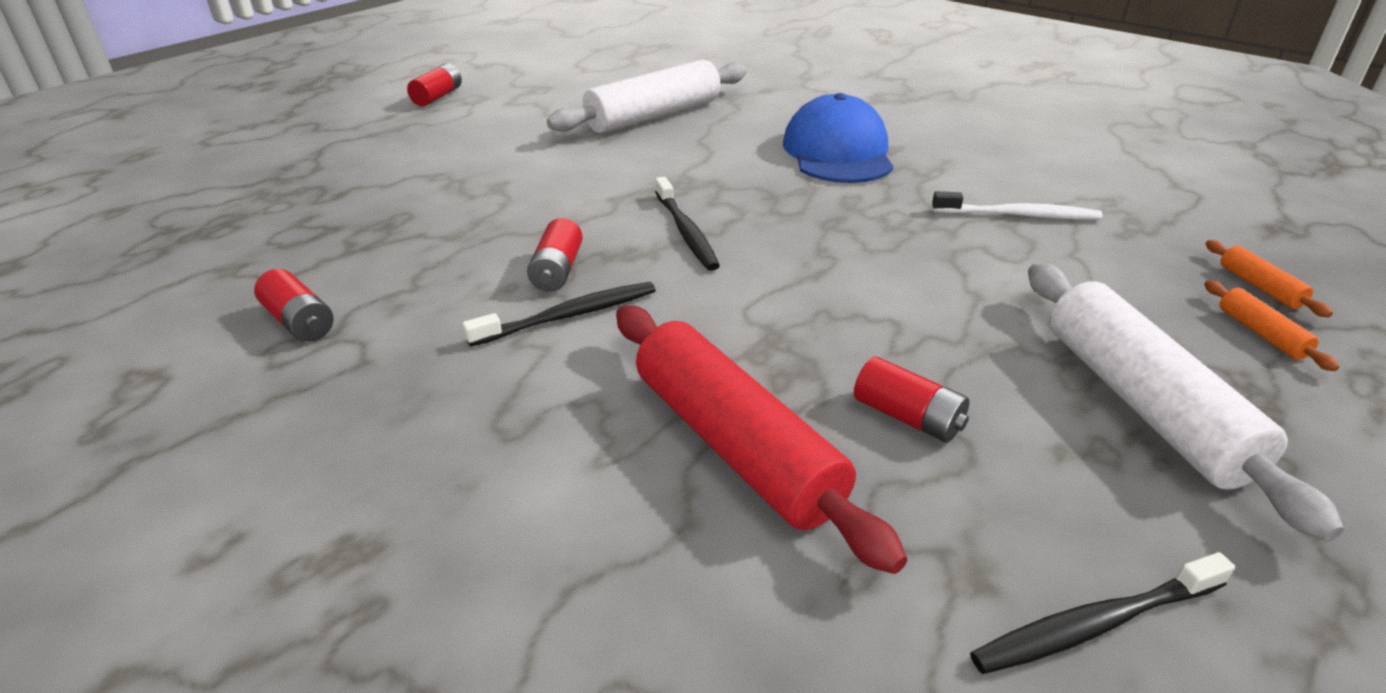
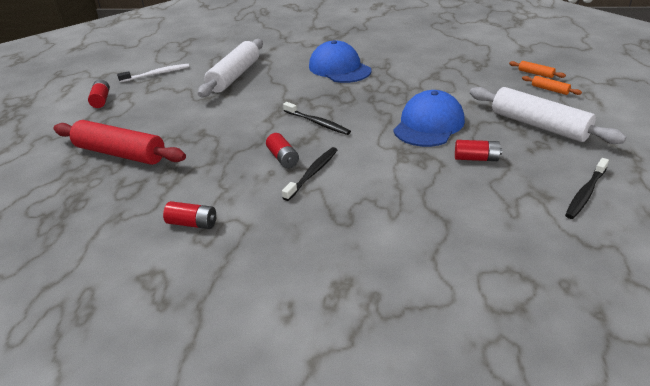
camera: 30 degrees left, 0 degrees up
red rolling pin [616,305,908,574] -> red rolling pin moved to [53,120,186,165]
white toothbrush [932,191,1103,220] -> white toothbrush moved to [117,64,189,82]
none -> blue cap [393,90,465,147]

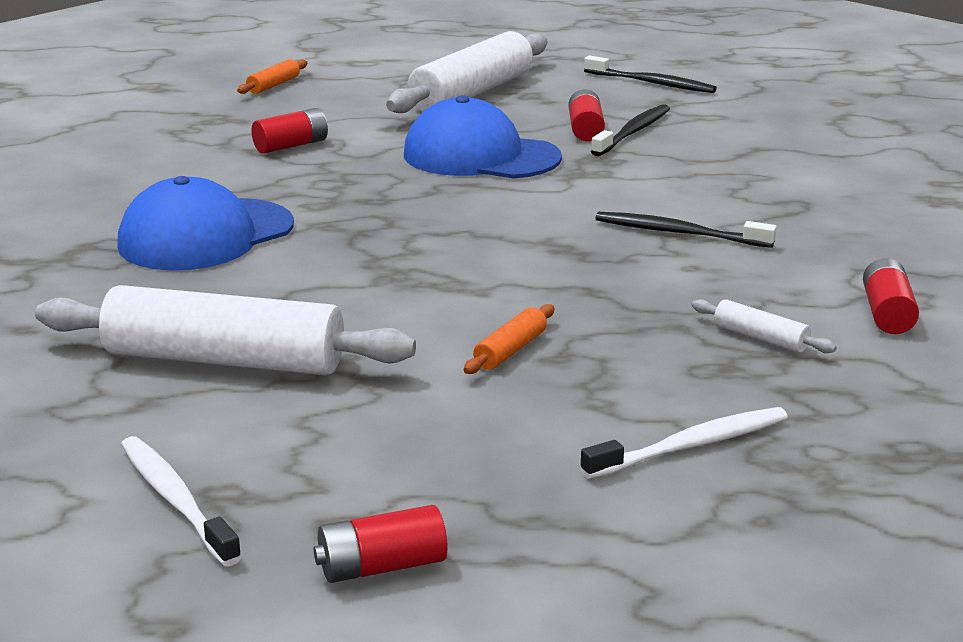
camera: 100 degrees left, 10 degrees down
red rolling pin [53,120,186,165] -> white toothbrush [580,407,788,479]
red battery [266,133,299,168] -> red battery moved to [251,108,328,154]
black toothbrush [283,102,351,135] -> black toothbrush moved to [591,104,670,156]
orange rolling pin [522,76,582,95] -> orange rolling pin moved to [464,304,554,374]
none -> white rolling pin [692,299,837,353]

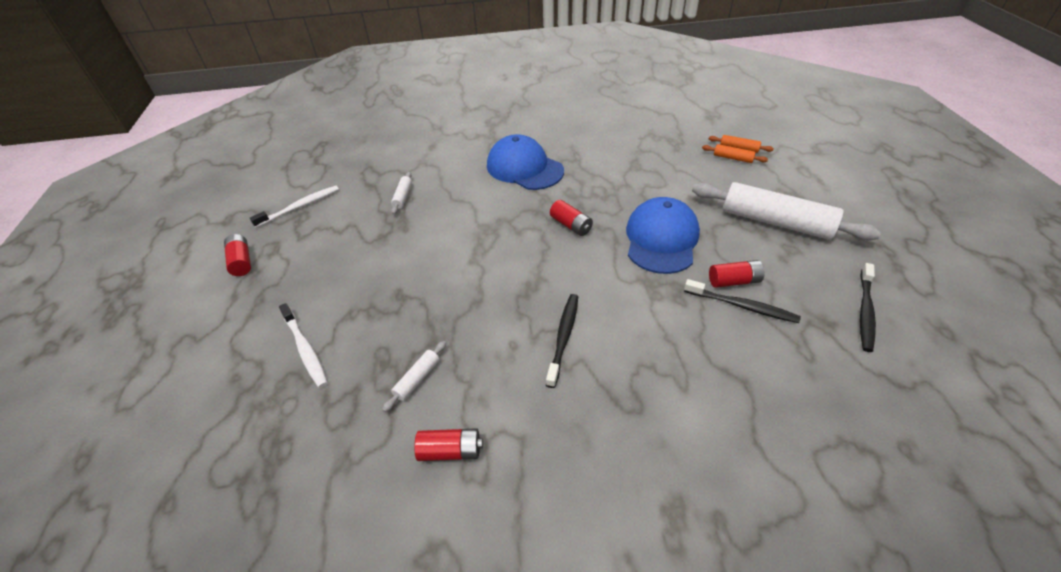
camera: 85 degrees right, 20 degrees up
white rolling pin [35,285,416,375] -> white rolling pin [391,172,412,215], size x0.42
red battery [251,108,328,154] -> red battery moved to [550,200,593,236]
orange rolling pin [464,304,554,374] -> orange rolling pin moved to [702,144,768,163]

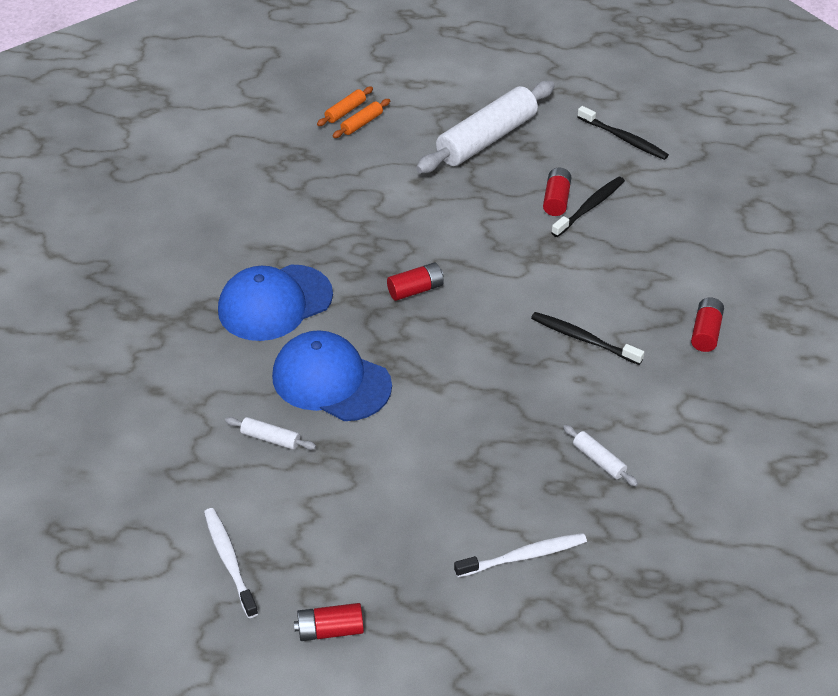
camera: 75 degrees left, 0 degrees up
red battery [414,428,483,461] -> red battery moved to [691,298,724,352]
blue cap [626,197,700,274] -> blue cap moved to [272,330,392,421]

